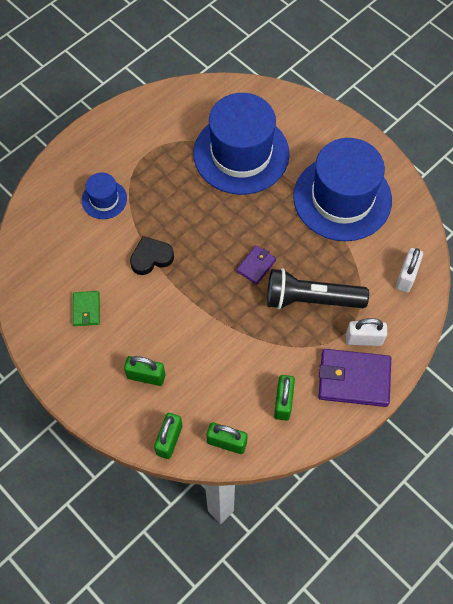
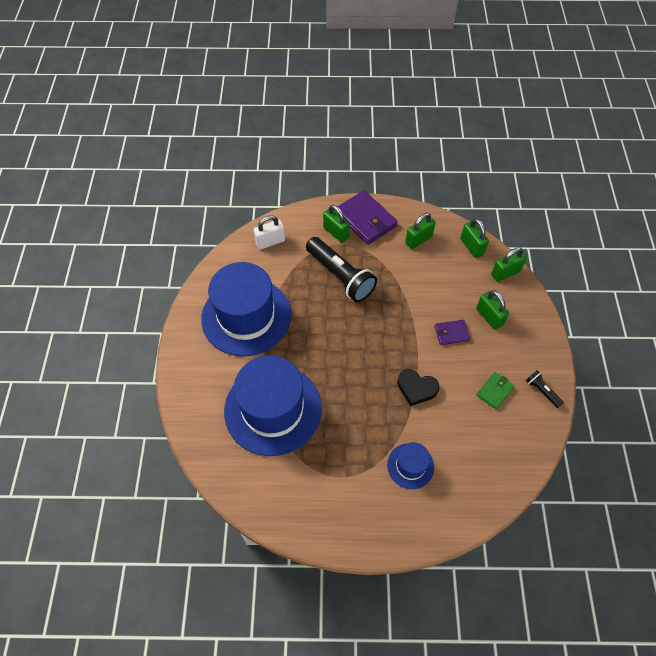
camera: 135 degrees left, 5 degrees down
purple wallet [236,245,276,285] -> purple wallet moved to [435,320,470,345]
white padlock [346,318,387,346] -> green padlock [323,205,350,243]
none -> black flashlight [526,370,564,408]

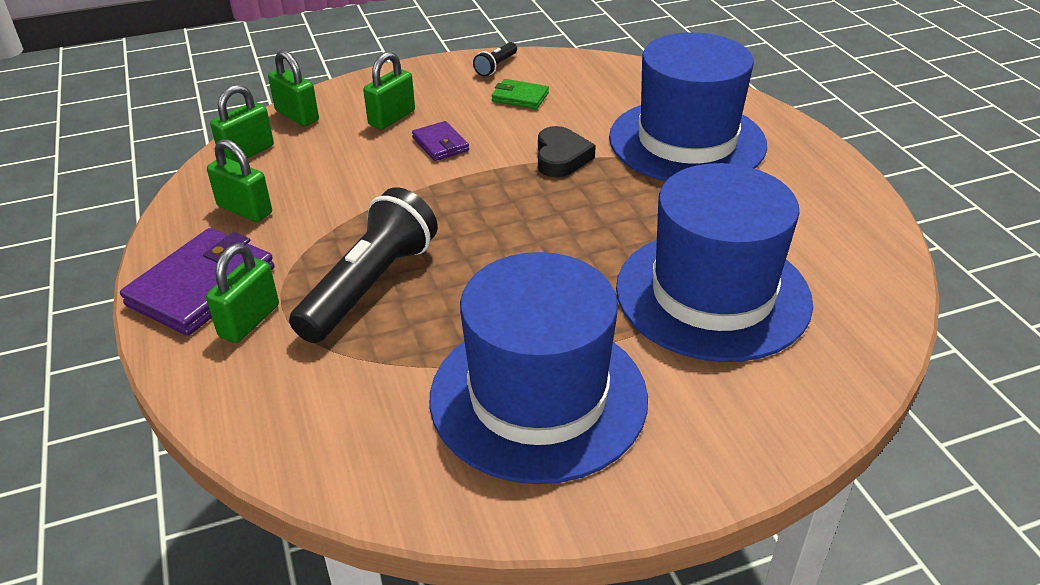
camera: 110 degrees left, 20 degrees down
white padlock [254,215,285,250] -> none
blue hat [387,442,434,489] -> blue hat [609,32,767,181], size x2.17

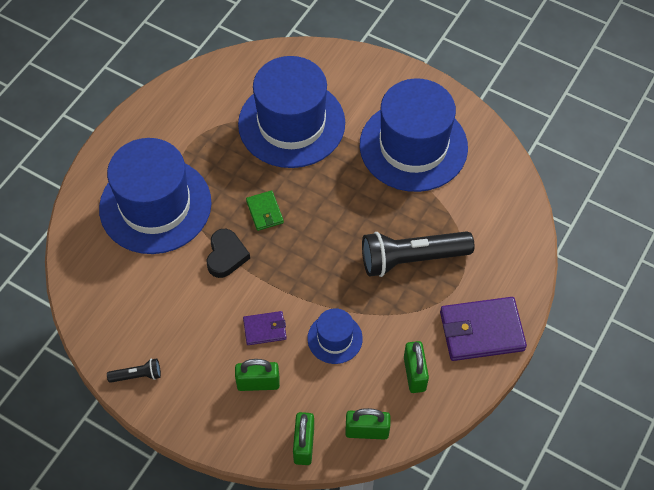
camera: 130 degrees left, 20 degrees up
green padlock [206,243,279,343] -> none
purple wallet [412,121,469,161] -> purple wallet turned 60 degrees clockwise [243,311,287,345]
green wallet [491,79,549,109] -> green wallet moved to [246,191,284,231]
black heart [538,126,596,177] -> black heart turned 135 degrees clockwise [207,229,250,278]
none -> blue hat [307,308,363,364]

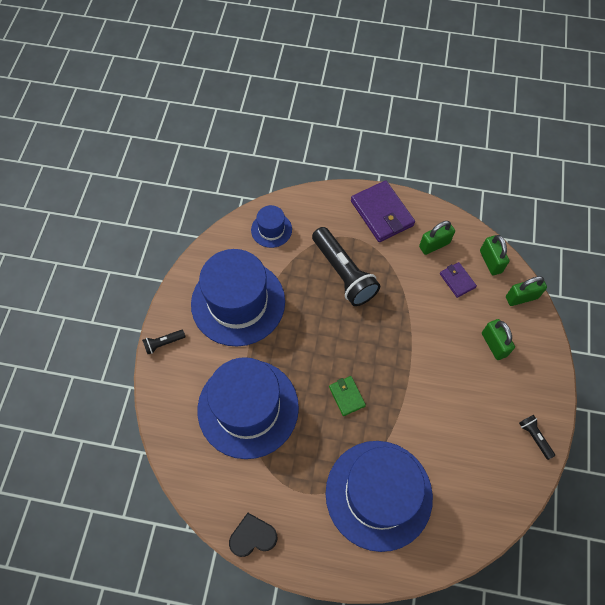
camera: 110 degrees left, 5 degrees up
black heart [207,229,250,278] -> black heart moved to [229,513,277,557]
purple wallet [243,311,287,345] -> purple wallet moved to [440,262,477,298]
green wallet [246,191,284,231] -> green wallet turned 75 degrees counterclockwise [329,376,366,416]
blue hat [307,308,363,364] -> blue hat moved to [251,205,292,248]
none -> black flashlight [142,330,185,354]

